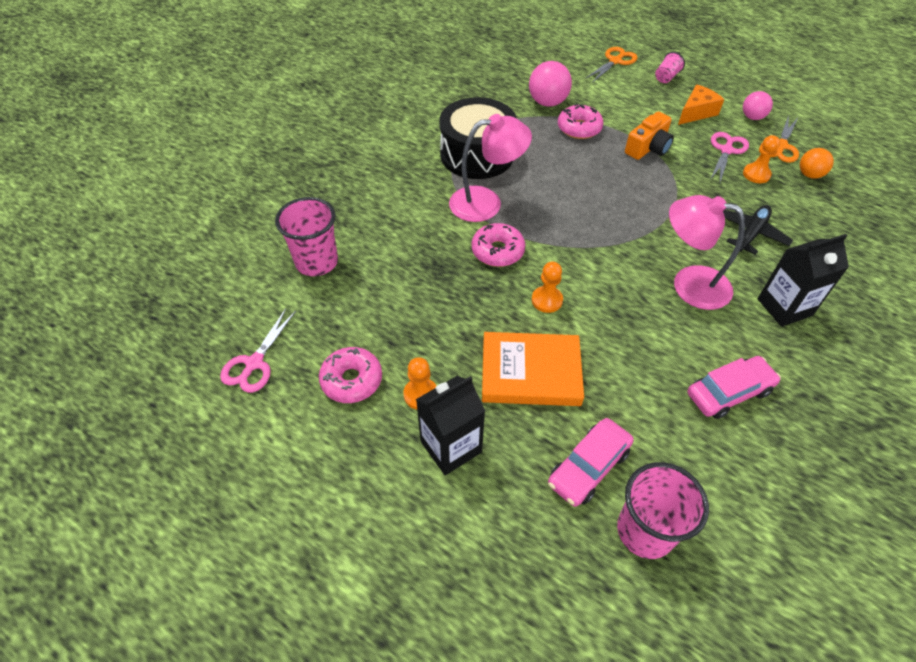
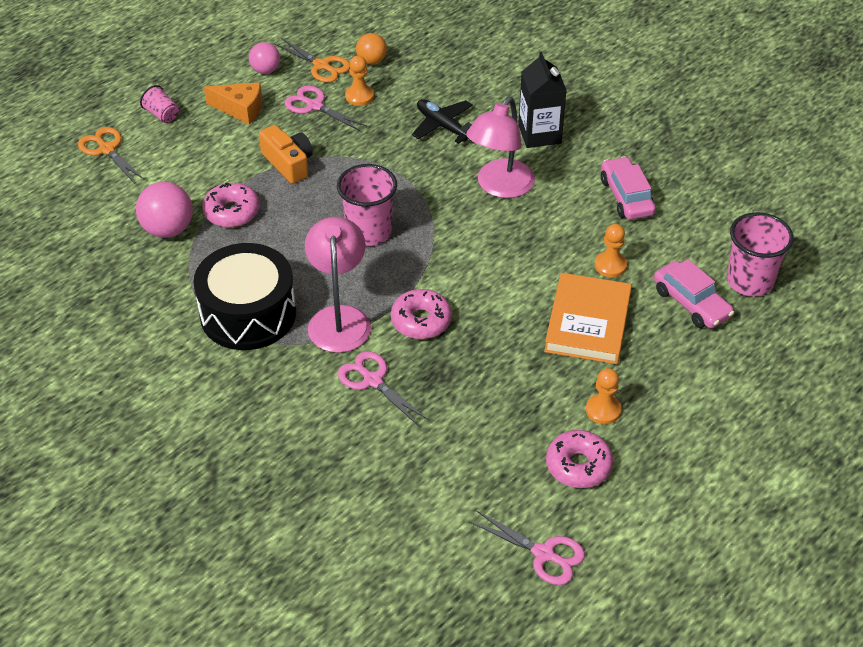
camera: 80 degrees left, 5 degrees down
pink cup [275,197,338,276] -> pink cup moved to [337,164,397,246]
black carton [416,376,485,475] -> none
orange pawn [532,262,563,313] -> orange pawn moved to [595,224,627,277]
orange cheese [678,84,724,125] -> orange cheese turned 135 degrees clockwise [204,83,262,125]
none -> pink scissors [338,351,428,426]

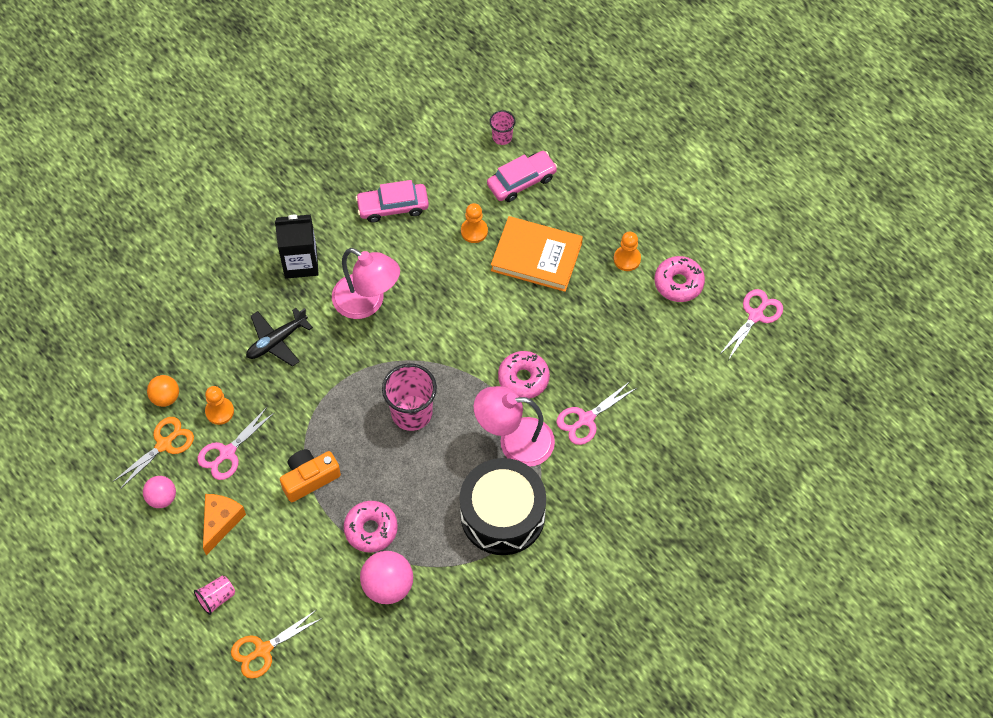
camera: 85 degrees left, 15 degrees up
pink cup [727,212,794,297] -> pink cup [489,110,516,145], size x0.53

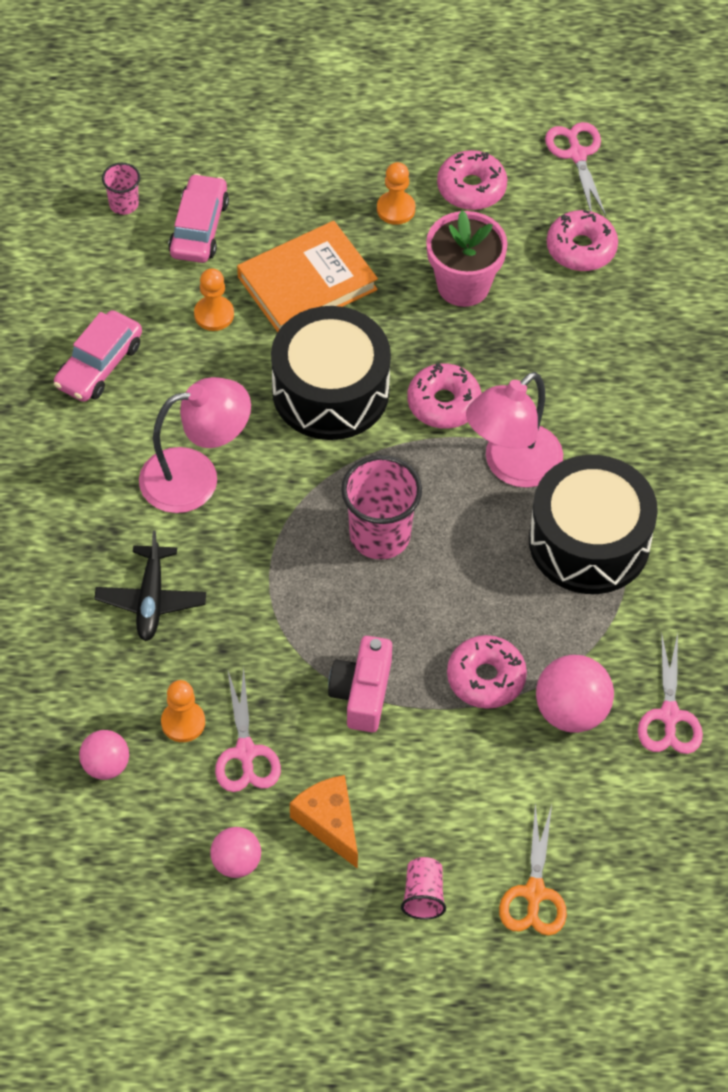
camera: 50 degrees left, 5 degrees down
orange scissors [113,417,194,489] -> none
orange ball [147,375,179,407] -> pink ball [79,730,129,780]
black carton [275,215,319,279] -> none
orange camera [280,449,341,502] -> pink camera [328,636,392,732]
pink scissors [556,381,637,445] -> pink scissors moved to [638,632,703,754]
none -> black drum [271,306,391,440]
none -> pink flower pot [426,210,508,307]
none -> pink donut [547,210,618,271]

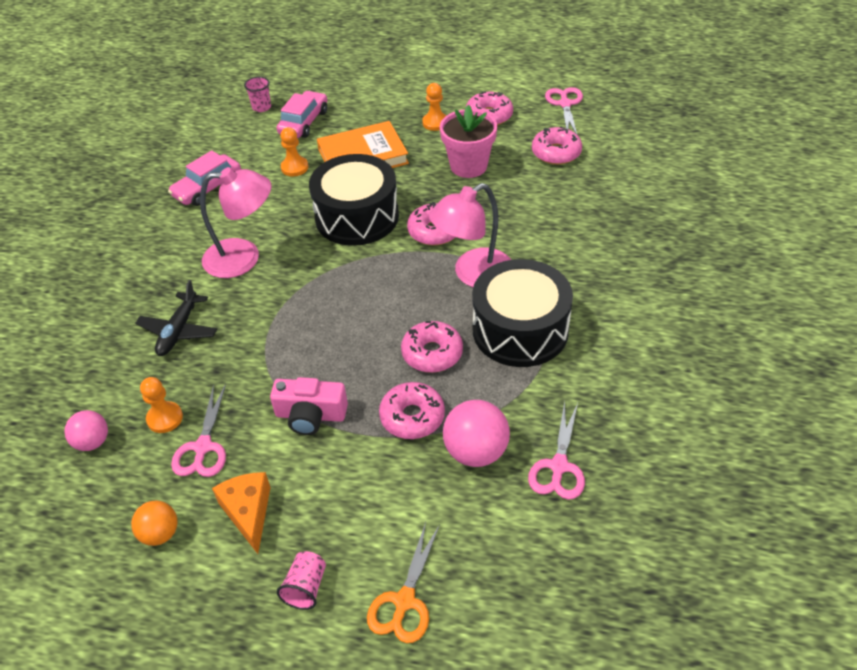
camera: 15 degrees right, 10 degrees down
pink ball [210,827,261,878] -> orange ball [131,501,178,546]
pink camera [328,636,392,732] -> pink camera turned 105 degrees counterclockwise [270,377,348,435]
pink cup [341,455,422,560] -> none
none -> pink donut [401,321,463,373]

